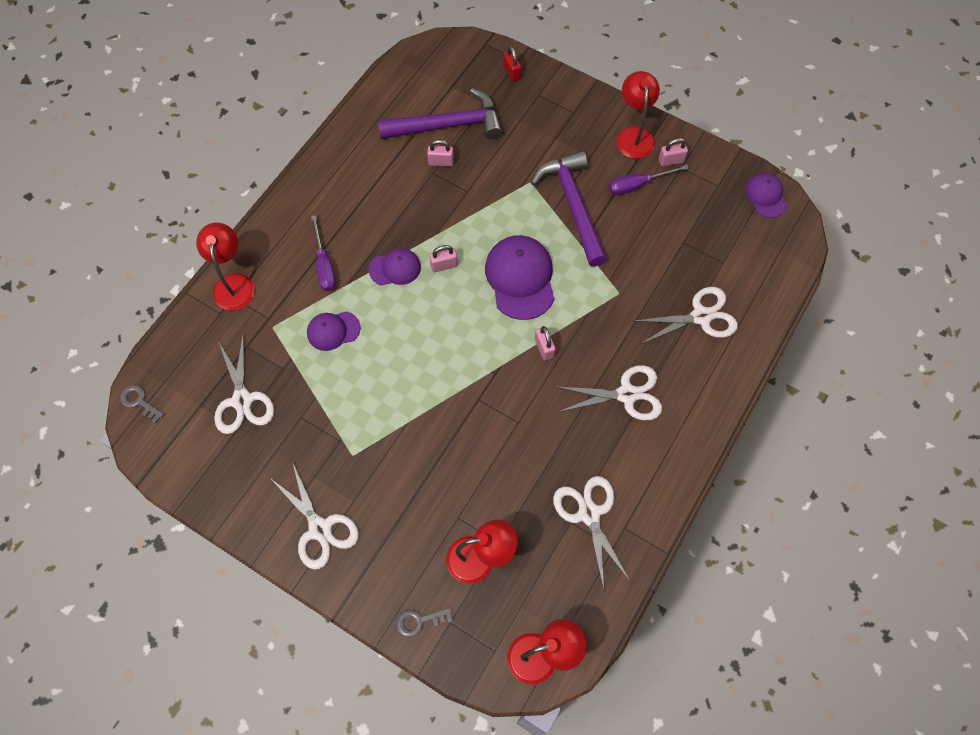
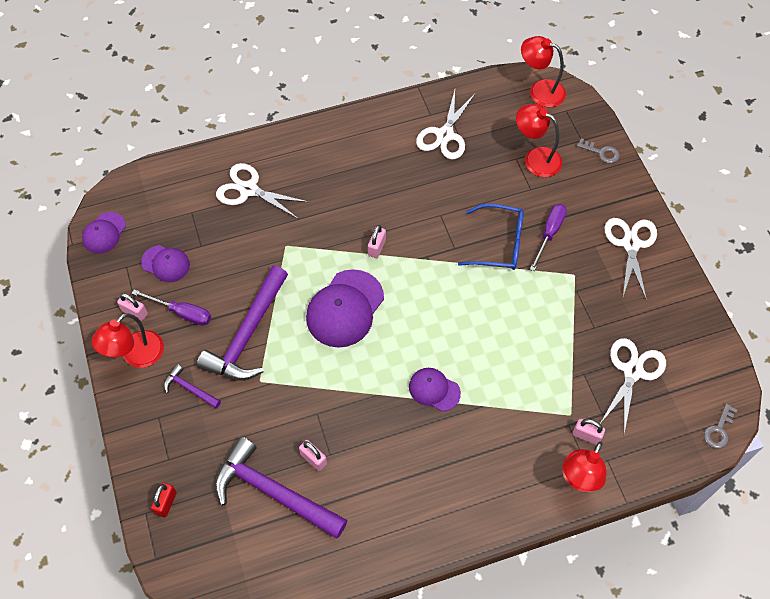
camera: 140 degrees left, 5 degrees down
grey key [120,385,164,424] -> grey key turned 45 degrees clockwise [704,404,737,448]
purple cap [307,311,361,351] -> purple cap moved to [141,245,190,282]
purple screwdriver [311,215,336,291] -> purple screwdriver moved to [530,204,567,271]
pink padlock [429,245,458,272] -> pink padlock moved to [573,419,605,445]
white scissors [557,365,662,421] -> none
none -> purple hammer [164,364,221,408]
none -> blue glasses [458,203,524,270]

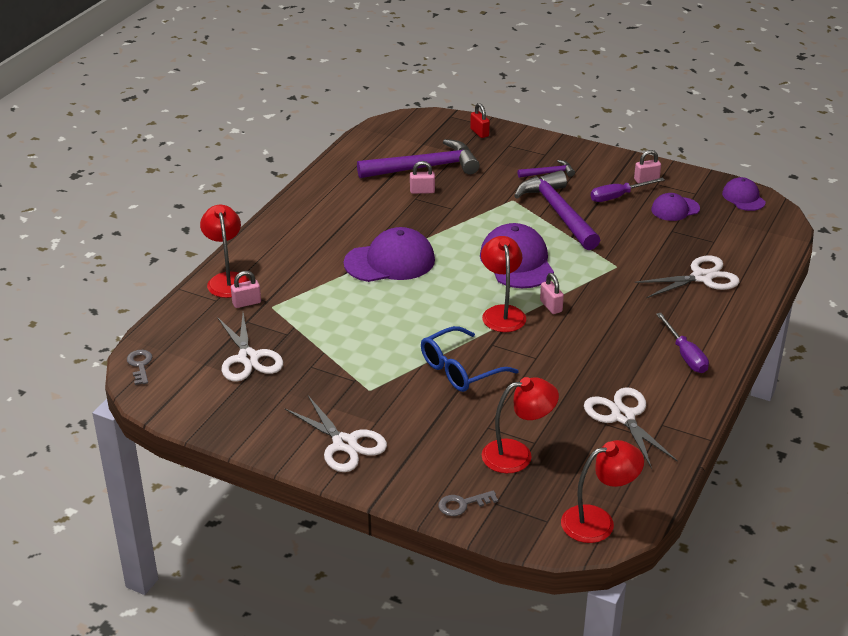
camera: 135 degrees right, 25 degrees down
red lamp [92,313,164,368] -> red lamp moved to [481,236,526,332]
purple cap [409,368,461,411] -> purple cap [344,227,435,282], size x1.75
purple screwdriver [530,204,567,271] -> purple screwdriver moved to [656,313,709,373]

